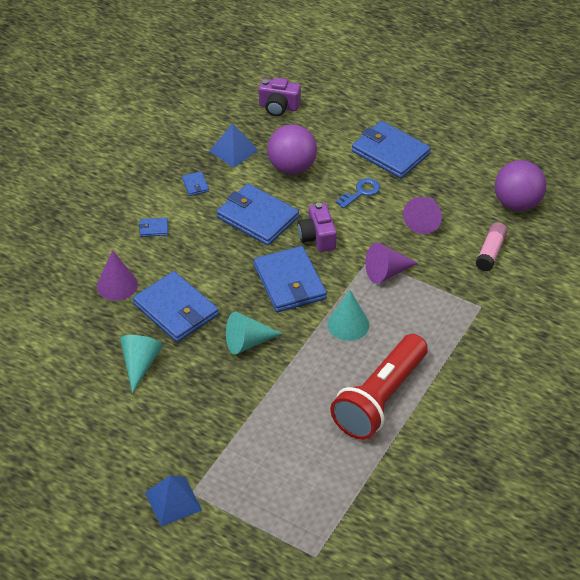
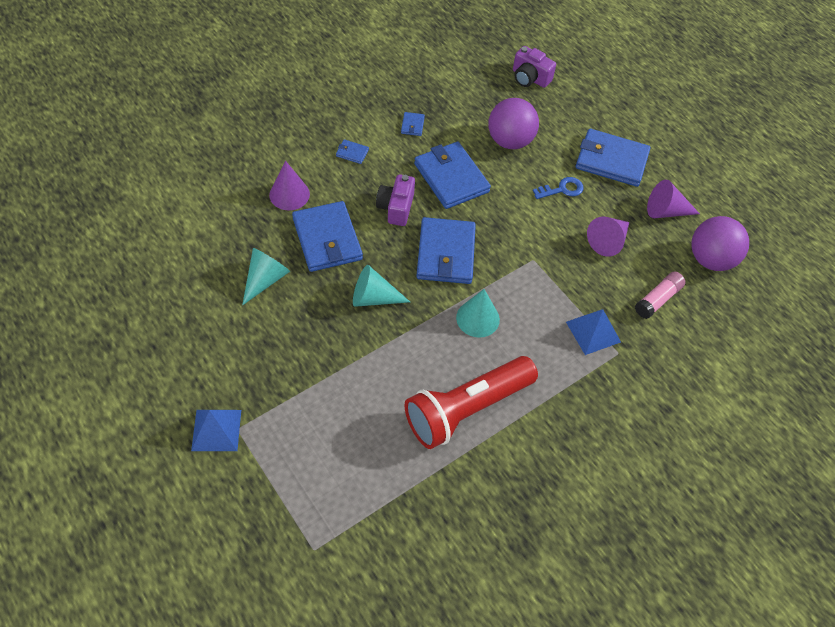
camera: 20 degrees right, 10 degrees up
blue pyramid [209,123,258,168] -> blue pyramid moved to [566,309,621,355]
purple camera [298,203,337,252] -> purple camera moved to [376,174,415,226]
blue wallet [352,121,431,179] -> blue wallet turned 45 degrees counterclockwise [576,128,650,187]
purple cone [365,242,418,284] -> purple cone moved to [647,180,700,218]

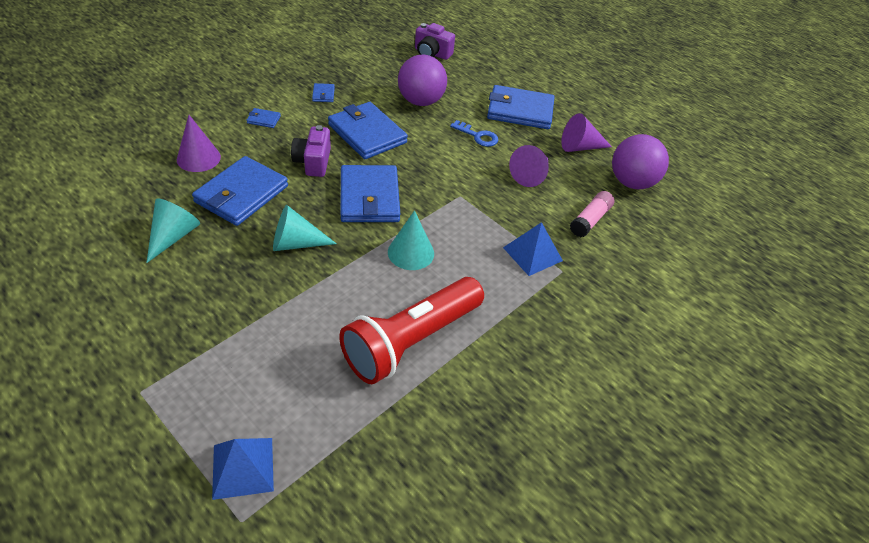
camera: 10 degrees left, 10 degrees down
blue pyramid [191,410,241,451] -> blue pyramid moved to [212,438,274,500]
blue wallet [292,201,363,272] -> blue wallet turned 60 degrees clockwise [192,156,288,226]
blue key [533,177,584,199] -> blue key turned 60 degrees clockwise [450,120,498,147]

